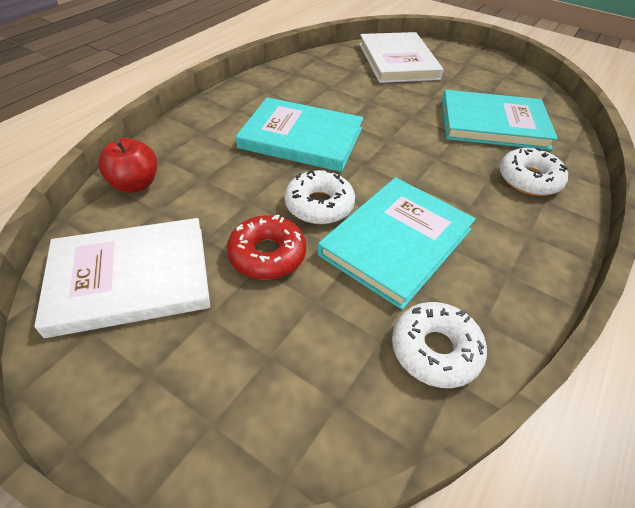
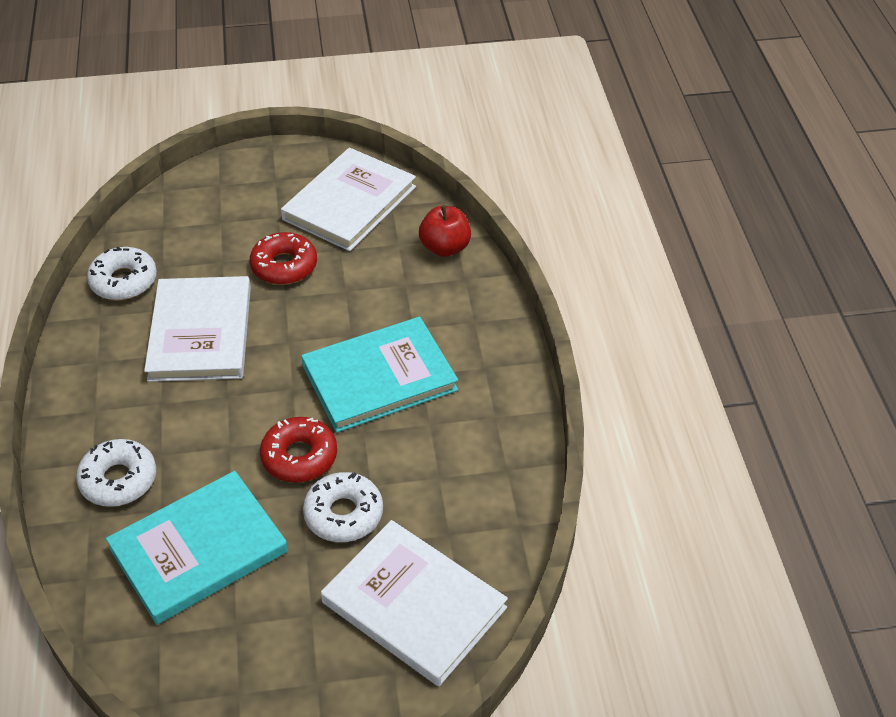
camera: 140 degrees right, 0 degrees up
white donut [284,170,355,224] -> white donut moved to [303,472,383,542]
turquoise book [317,177,476,310] -> white book [144,276,251,382]
none -> red donut [260,417,337,483]

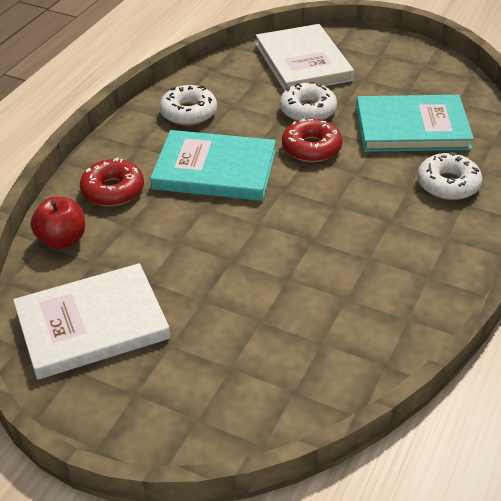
camera: 145 degrees left, 5 degrees down
white donut [87,247,157,300] -> white donut moved to [160,85,217,126]
white book [144,276,251,382] -> none
red donut [250,232,317,285] -> red donut moved to [80,157,144,206]

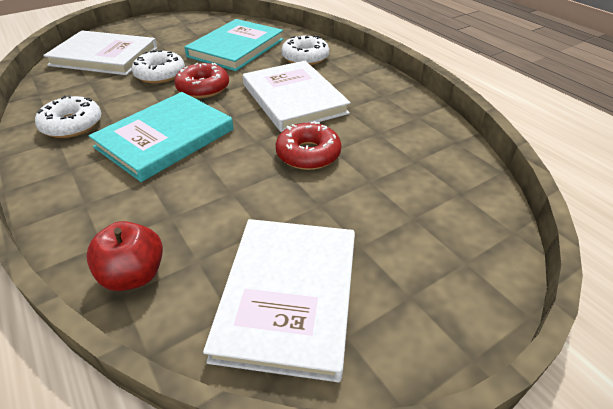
camera: 60 degrees left, 0 degrees up
red donut [80,157,144,206] -> red donut moved to [276,121,342,170]
none -> white book [243,61,351,132]

